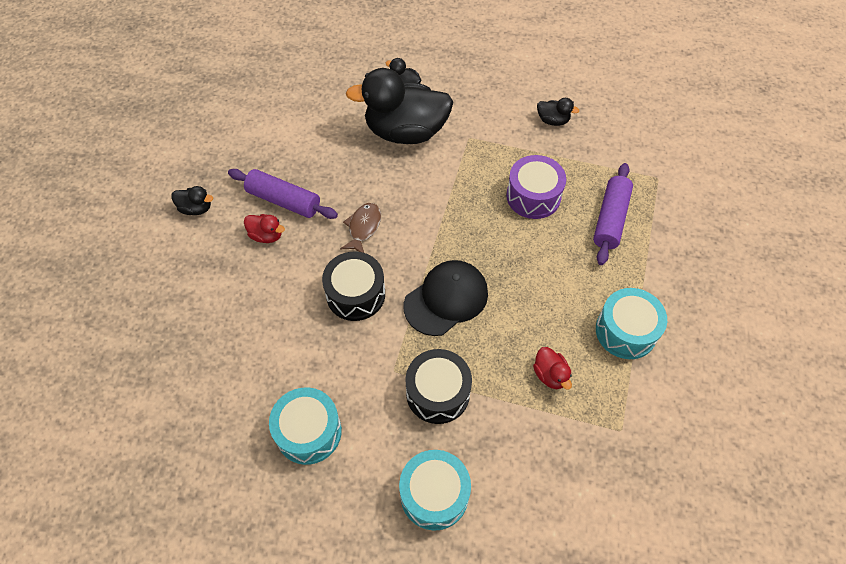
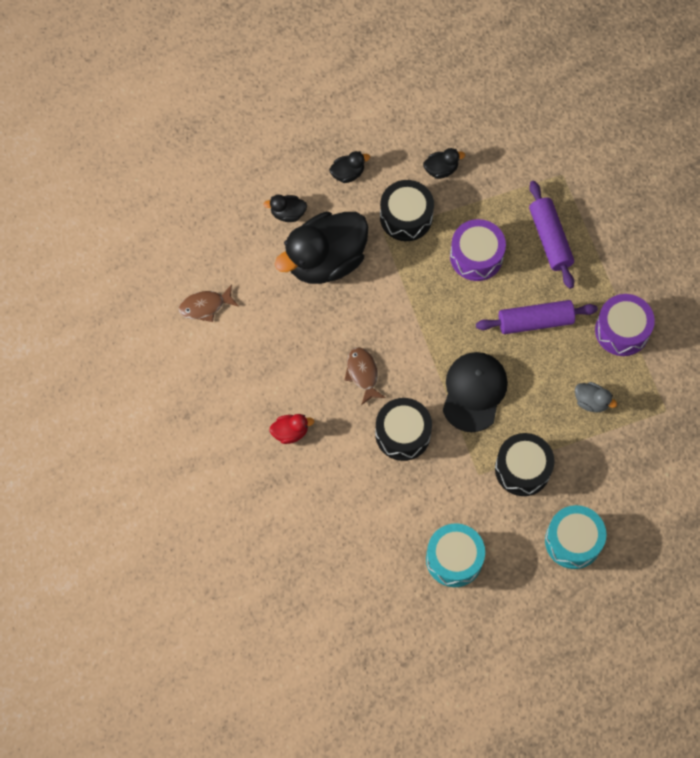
camera: 35 degrees left, 10 degrees up
black duck [171,186,213,215] -> black duck moved to [329,151,370,183]
purple rolling pin [228,169,338,219] -> purple rolling pin moved to [476,300,598,334]
red duck [533,347,572,390] -> grey duck [575,382,617,413]
turquoise drum [596,288,667,359] -> purple drum [595,294,655,356]
none -> brown fish [179,284,239,322]
none -> black drum [380,180,434,241]

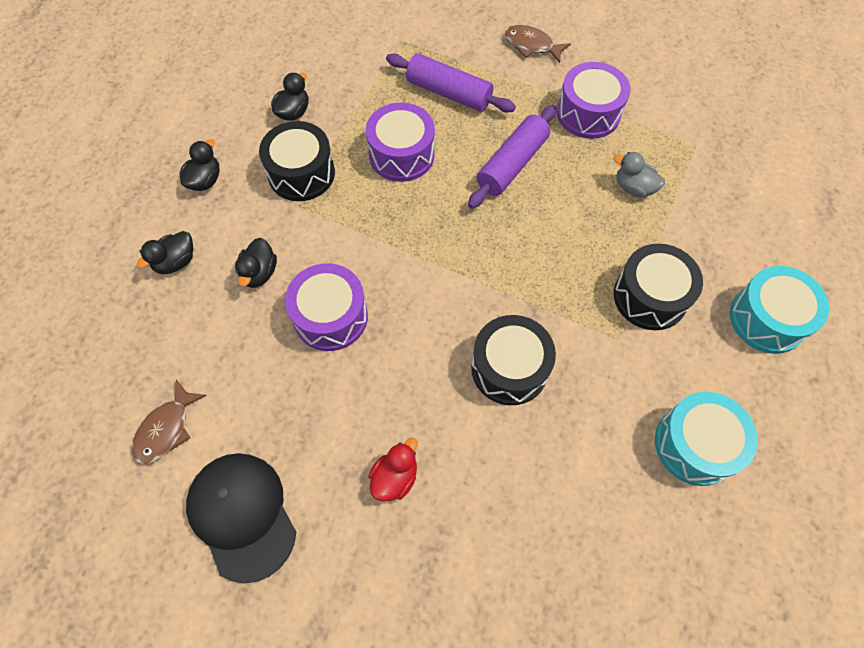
camera: 45 degrees left, 5 degrees down
black duck [275,212,368,284] -> black duck [235,238,277,288], size x0.41
brown fish [344,347,386,405] -> brown fish moved to [505,25,571,63]
black cap [443,352,508,432] -> black cap moved to [186,453,296,583]
grey duck [575,382,617,413] -> grey duck turned 135 degrees counterclockwise [614,152,665,198]
none -> purple drum [285,263,368,351]

